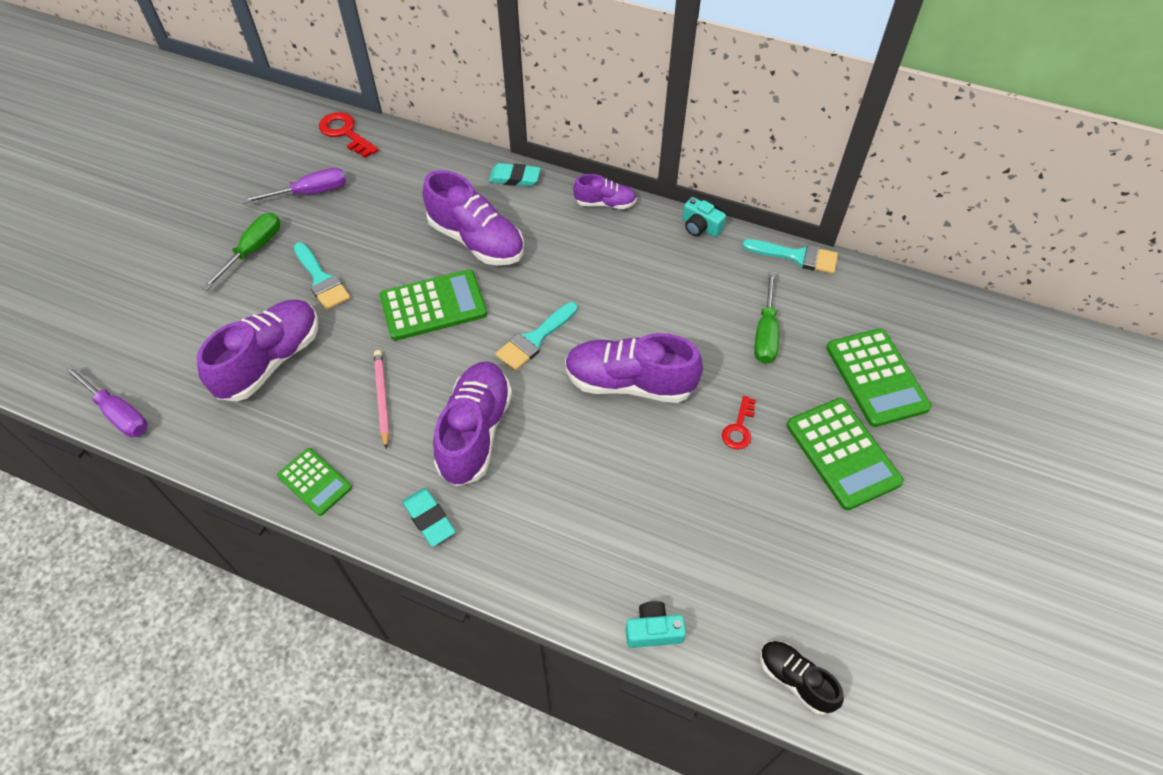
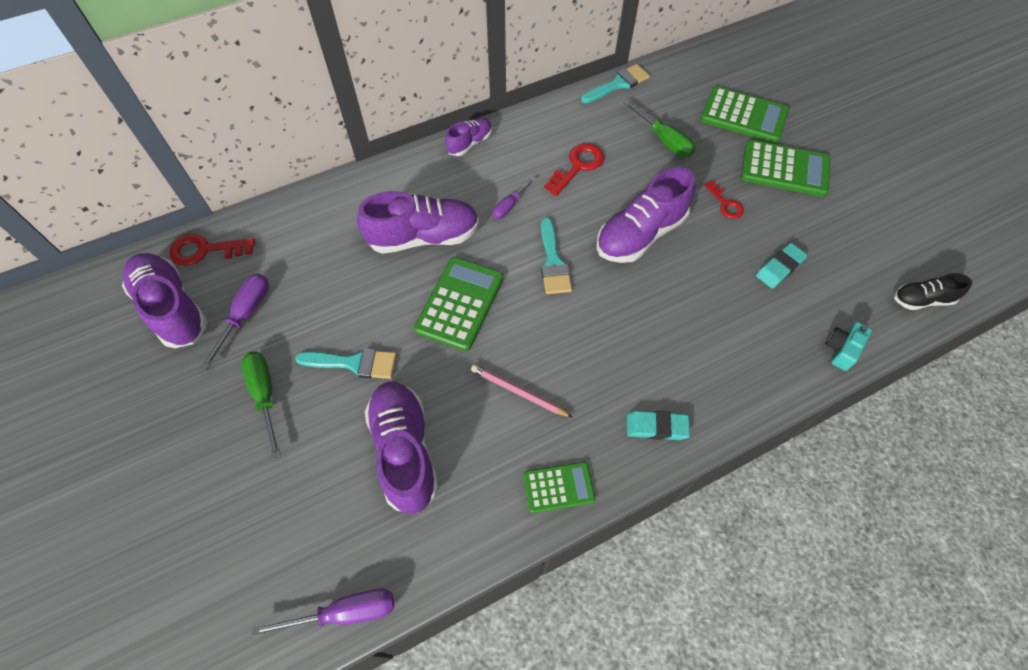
camera: 50 degrees left, 5 degrees up
purple shoe [433,362,512,486] -> purple shoe moved to [122,253,207,348]
turquoise eraser [489,163,541,187] -> turquoise eraser moved to [756,243,807,289]
turquoise camera [682,197,726,237] -> none
none -> purple screwdriver [492,177,535,219]
none -> red key [544,143,604,196]

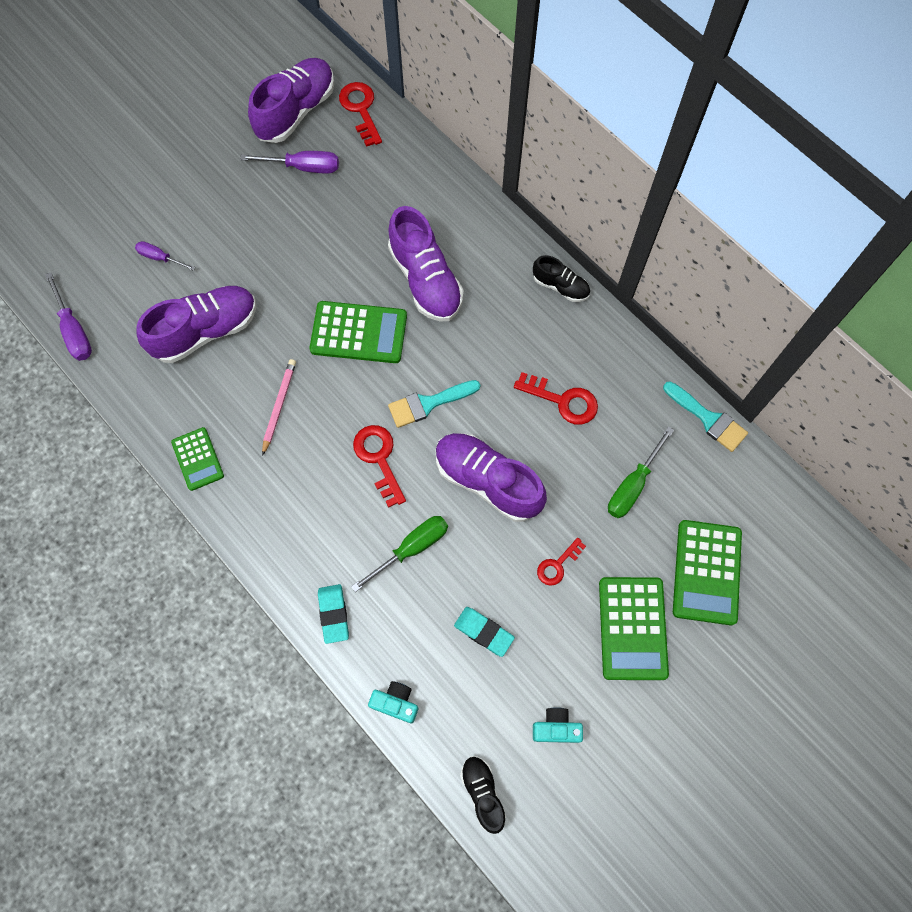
camera: 75 degrees right, 10 degrees up
green screwdriver [241,351,281,459] -> green screwdriver moved to [351,516,448,592]
turquoise brush [295,349,396,379] -> none
purple shoe [445,118,492,156] -> black shoe [533,255,590,302]
purple screwdriver [492,177,535,219] -> purple screwdriver moved to [135,241,195,271]
turquoise eraser [627,411,690,440] -> turquoise eraser moved to [318,584,349,644]
none -> red key [353,425,406,508]
none -> turquoise camera [533,707,583,743]

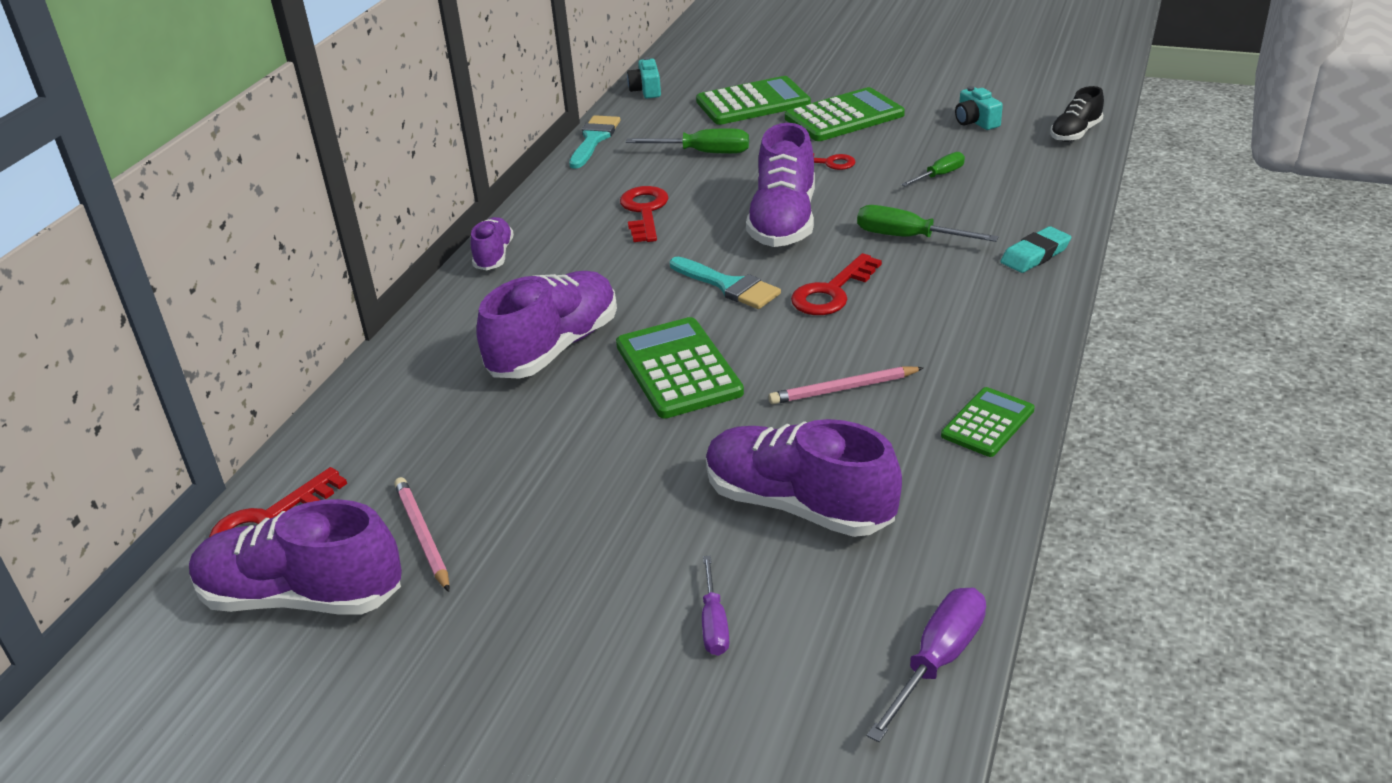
camera: 115 degrees left, 35 degrees down
purple screwdriver [240,151,339,173] -> pink pencil [394,477,450,592]
turquoise camera [368,681,418,723] -> turquoise camera moved to [627,57,661,99]
turquoise eraser [454,607,515,657] -> green screwdriver [901,152,965,186]
black shoe [533,255,590,302] -> purple shoe [471,217,514,270]

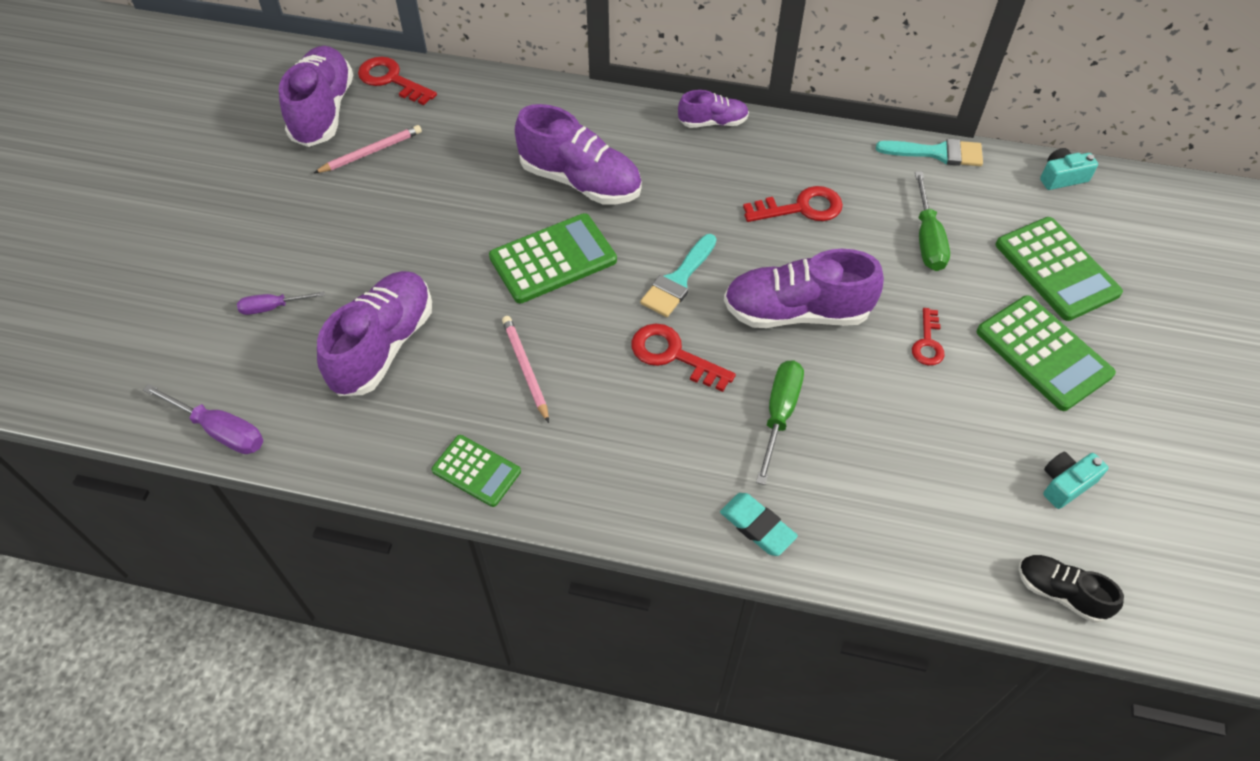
camera: 80 degrees right, 20 degrees up
green screwdriver [901,152,965,186] -> none

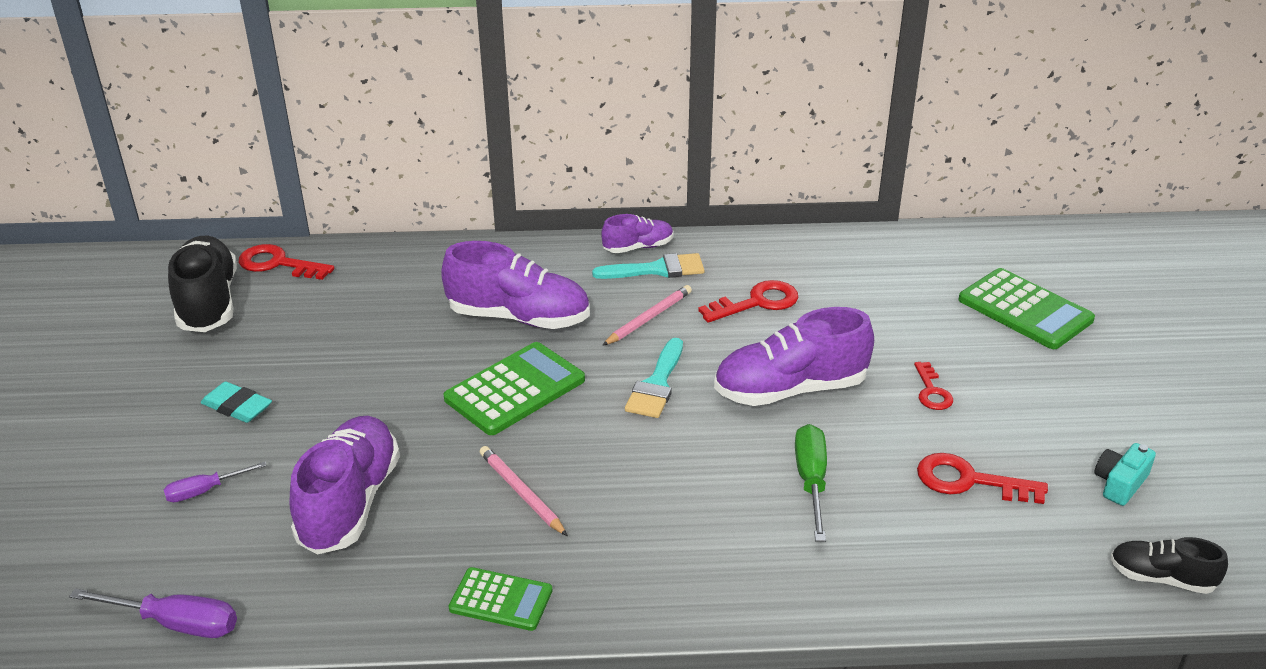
camera: 15 degrees left, 20 degrees down
purple shoe [279,46,353,147] -> black shoe [168,236,237,332]
pink pencil [314,125,422,173] -> pink pencil moved to [602,285,692,346]
red key [631,323,736,392] -> red key moved to [917,453,1048,504]
turquoise eraser [720,493,798,556] -> turquoise eraser moved to [201,381,272,423]
turquoise brush [876,139,983,166] -> turquoise brush moved to [592,253,705,279]
green screwdriver [915,172,950,271] -> none
green calculator [977,295,1116,411] -> none
turquoise camera [1040,148,1098,190] -> none

